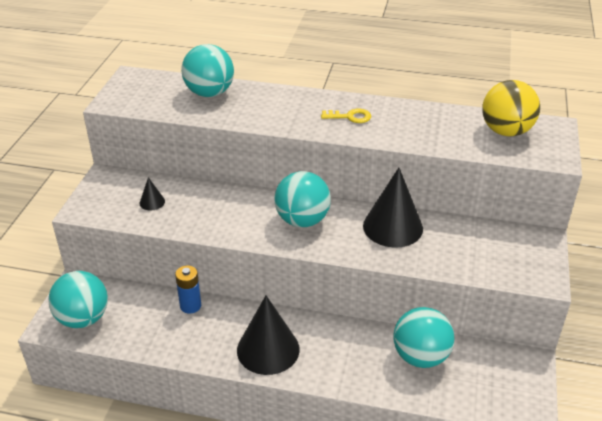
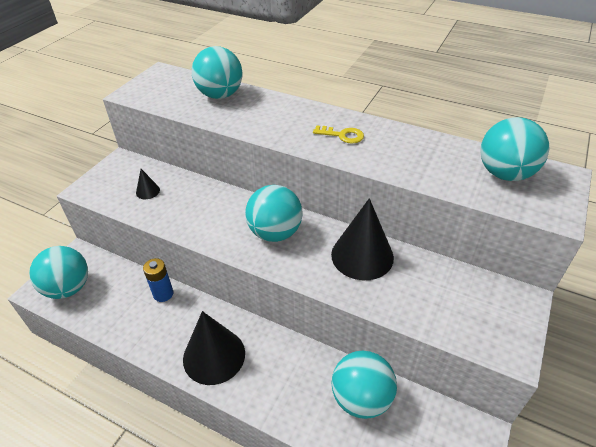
camera: 15 degrees right, 5 degrees up
yellow ball [482,80,540,136] -> turquoise ball [480,117,549,181]

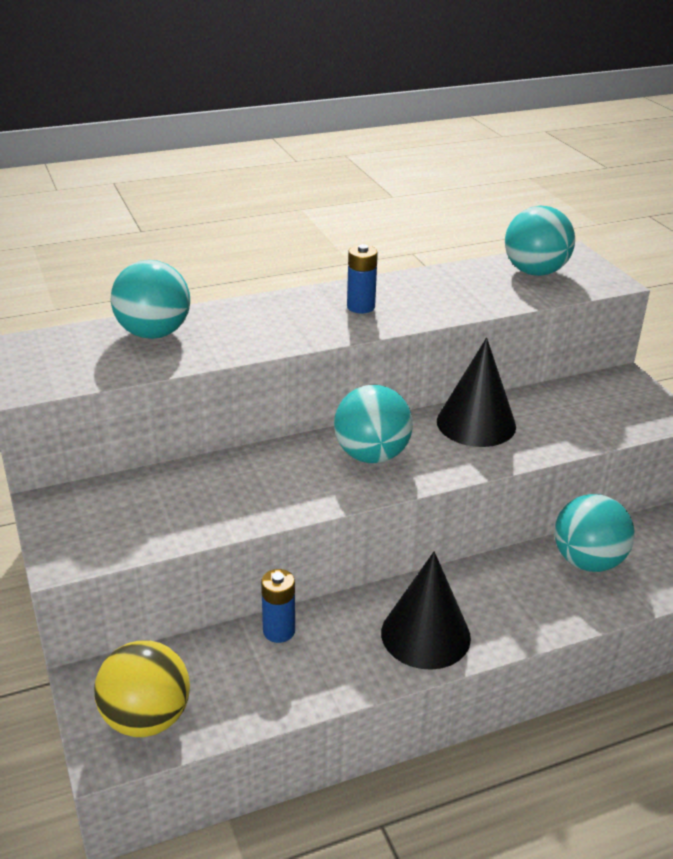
camera: 50 degrees left, 10 degrees down
turquoise ball [29,246,88,299] -> yellow ball [94,641,190,737]
black cone [136,169,160,199] -> none
yellow key [313,125,364,144] -> blue battery [347,244,378,314]

